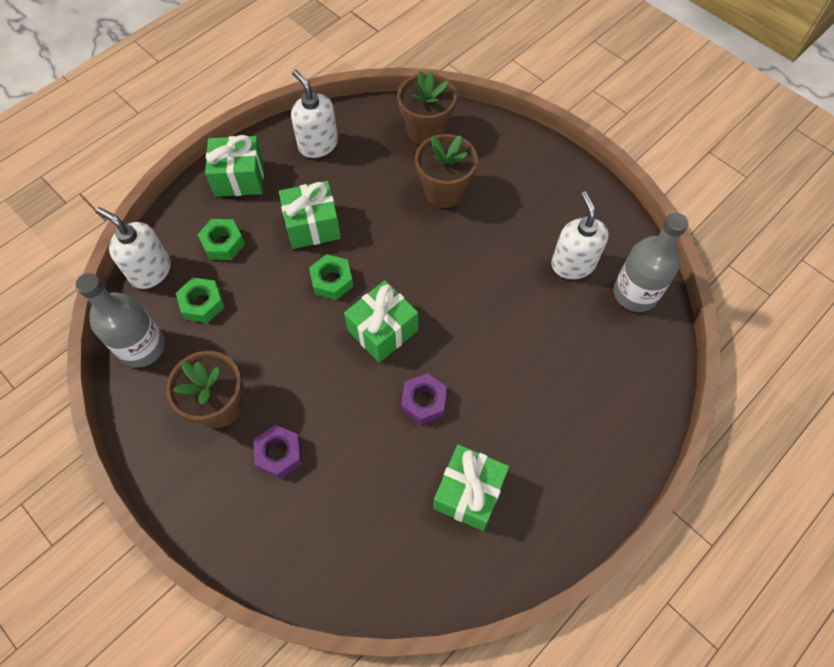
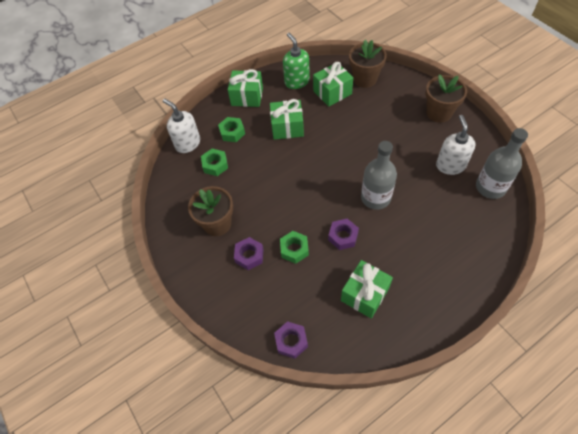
camera: 15 degrees right, 5 degrees down
grey bottle [76,273,165,368] -> grey bottle moved to [361,141,397,210]
white soap dispenser [291,70,338,158] -> green soap dispenser [283,33,310,89]
green nut [309,254,353,300] -> green nut moved to [280,231,309,264]
green gift [344,280,418,363] -> green gift moved to [313,62,353,107]
brown flower pot [415,134,478,208] -> brown flower pot moved to [426,74,467,123]
none -> purple nut [274,321,308,359]

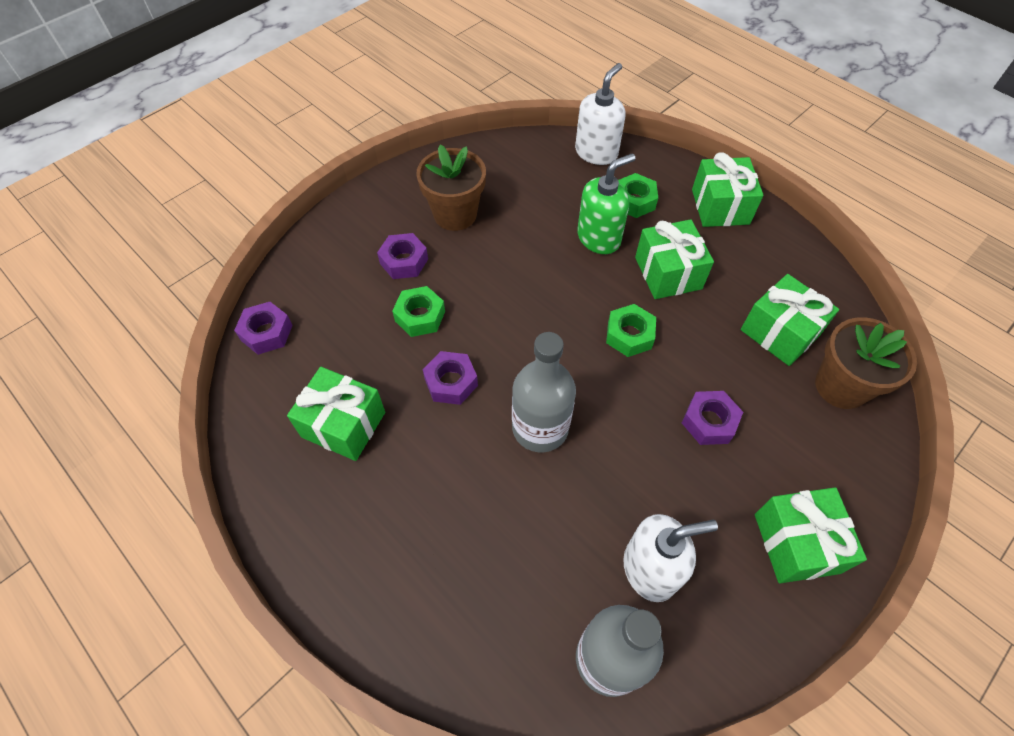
camera: 75 degrees right, 0 degrees up
green nut [201,149,228,176] -> green nut moved to [606,304,656,357]
green soap dispenser [283,33,310,89] -> green soap dispenser moved to [577,153,636,254]
brown flower pot [426,74,467,123] -> green gift [755,487,867,583]
none -> purple nut [682,391,743,445]

